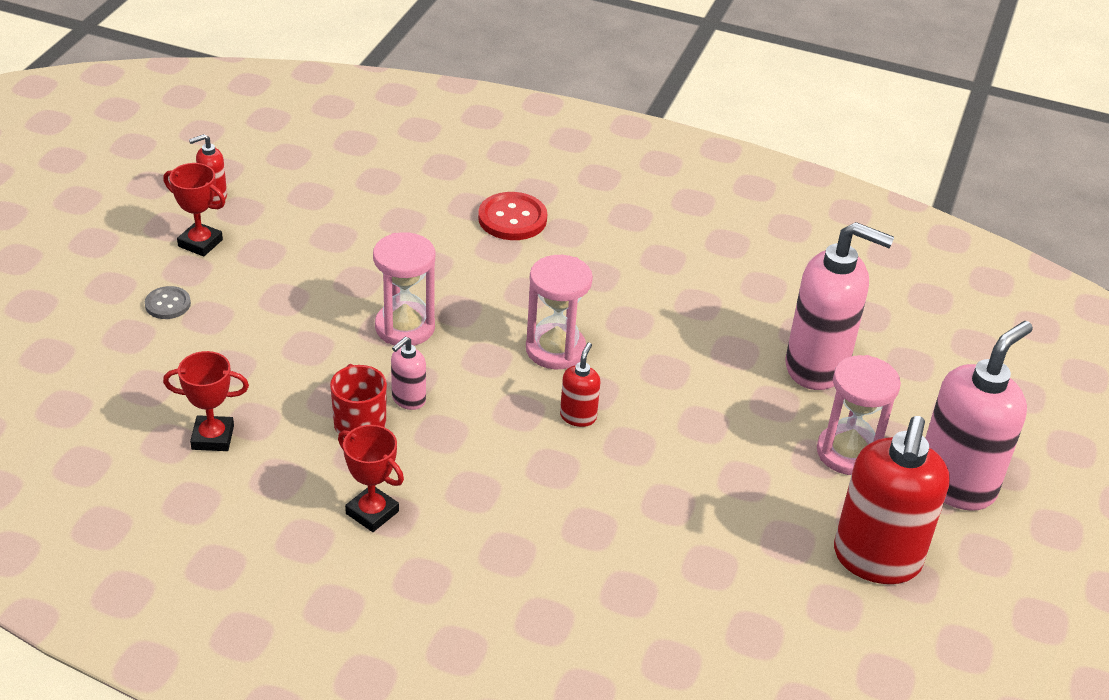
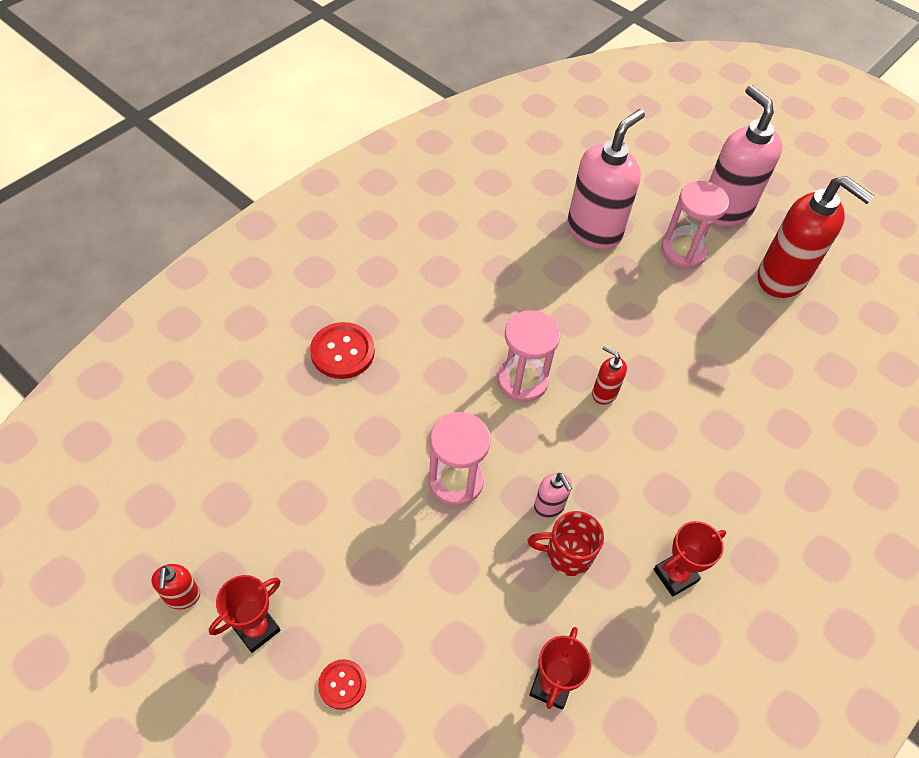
camera: 70 degrees left, 15 degrees up
grey button [145,286,191,319] -> red button [318,659,366,710]

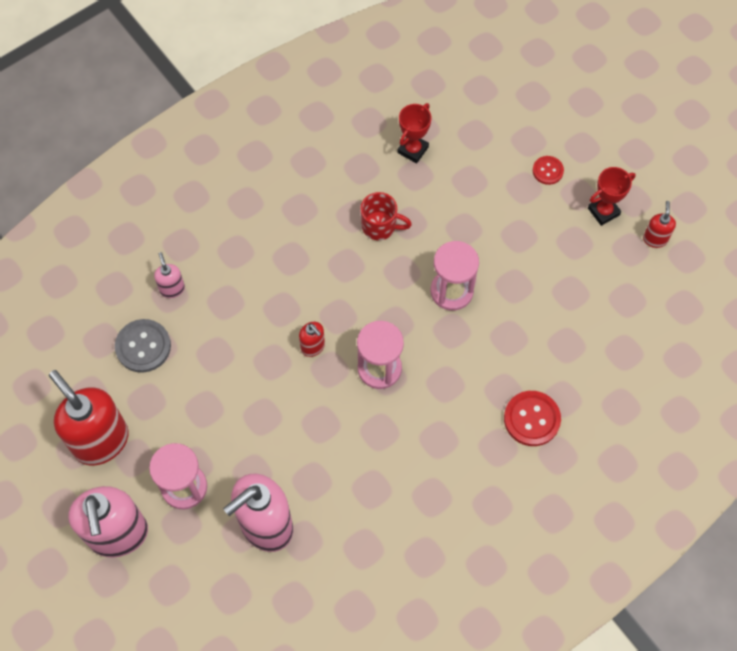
camera: 165 degrees left, 10 degrees up
pink soap dispenser [534,473,572,519] -> pink soap dispenser moved to [154,252,185,298]
red trophy [653,521,726,597] -> none
none -> grey button [115,319,171,373]

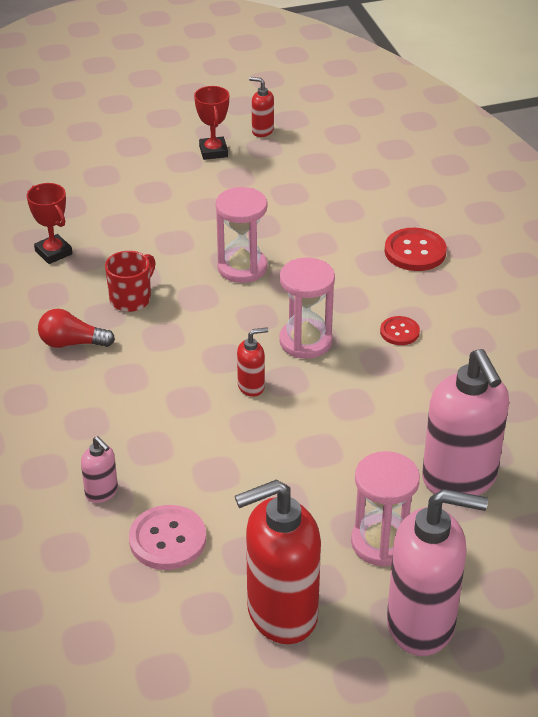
camera: 70 degrees left, 25 degrees down
grey button [115,319,171,373] -> pink button [129,505,206,570]
pink soap dispenser [154,252,185,298] -> pink soap dispenser turned 135 degrees counterclockwise [81,436,118,503]
red button [533,156,564,185] -> red button moved to [380,316,420,345]
none -> red light bulb [38,309,115,348]

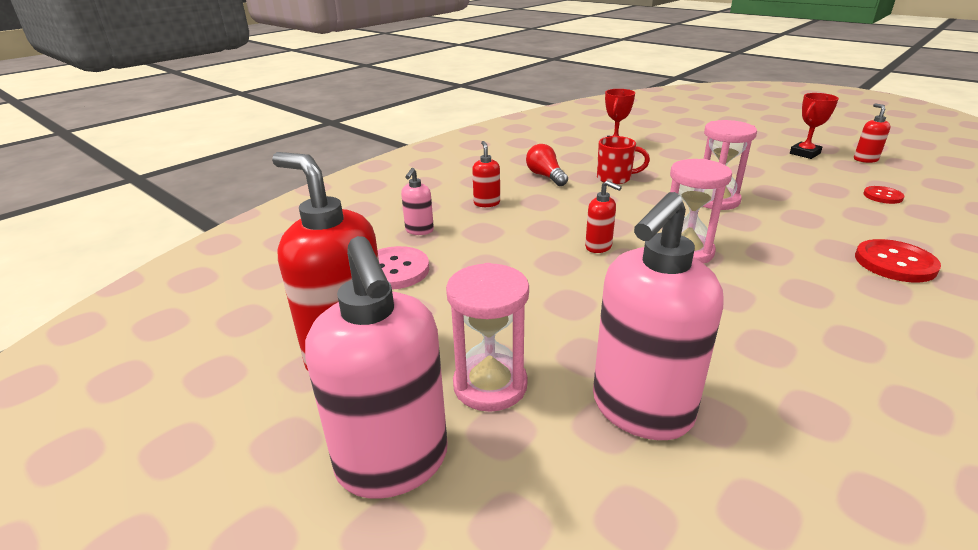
camera: 60 degrees right, 10 degrees down
red button [380,316,420,345] -> red button moved to [863,186,904,204]
none -> red soap dispenser [472,141,500,207]

